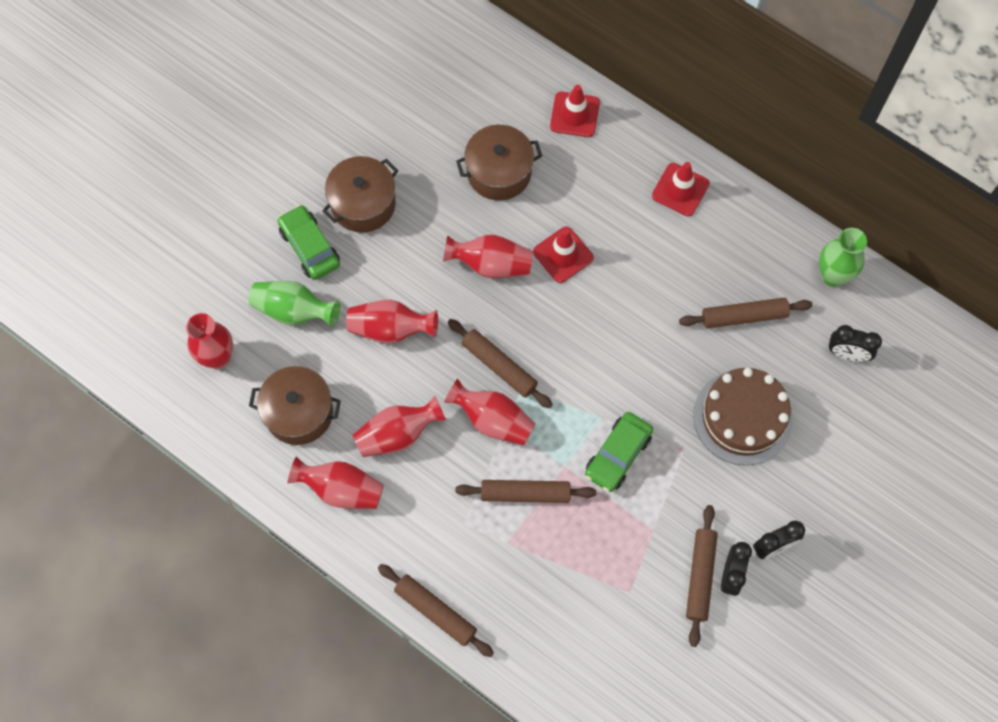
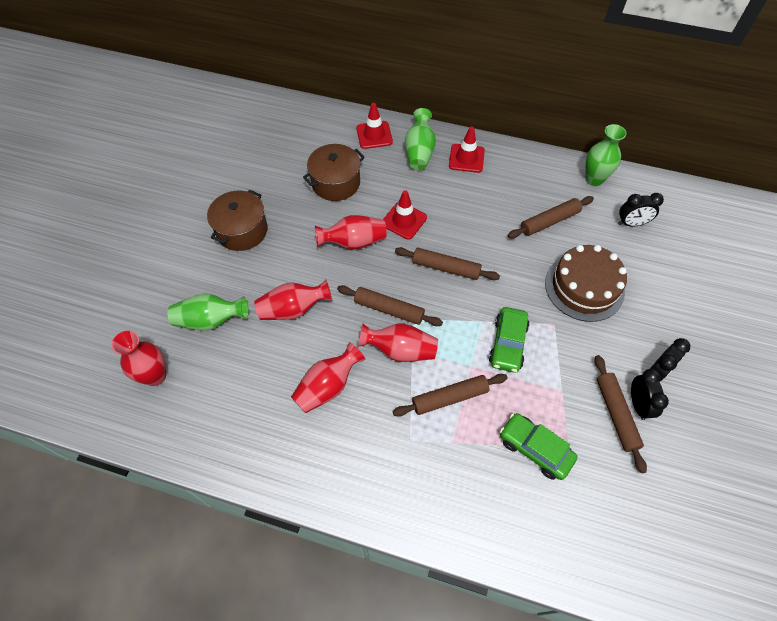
camera: 20 degrees left, 10 degrees down
brown pot [249,366,341,445] -> none
green car [278,205,340,280] -> green car moved to [500,413,578,480]
red vase [287,456,384,509] -> none
brown rolling pin [378,564,494,657] -> brown rolling pin moved to [395,247,500,280]
none -> green vase [405,108,436,170]

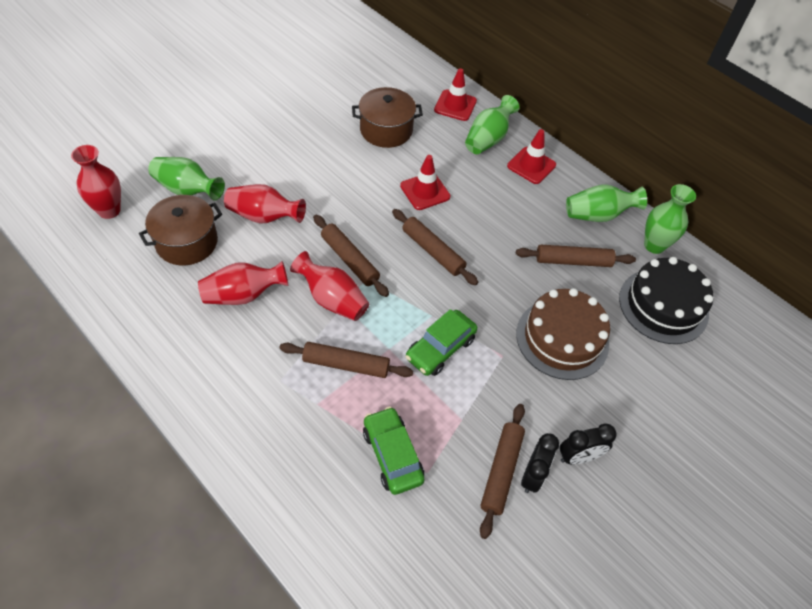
camera: 25 degrees right, 5 degrees down
brown pot [207,190,267,251] -> brown pot moved to [139,195,222,266]
red vase [315,215,387,250] -> none
black clock [618,193,664,226] -> black cake [619,257,713,344]
none -> green vase [566,184,647,222]

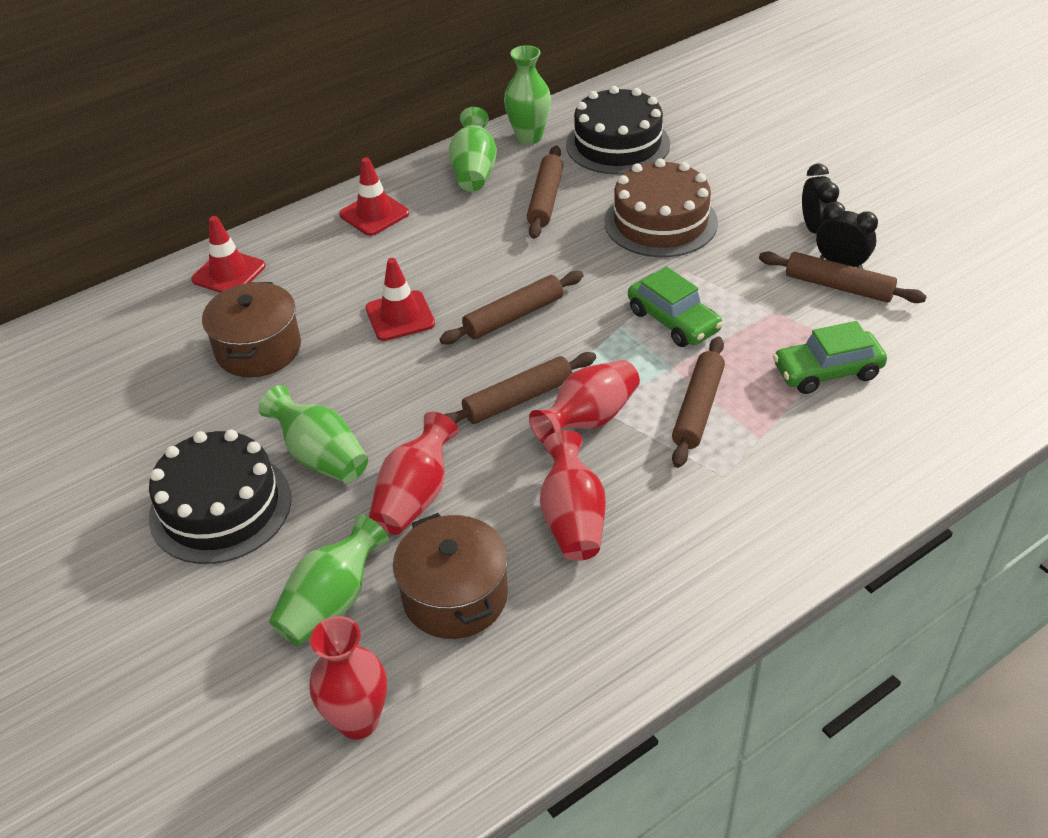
camera: 75 degrees left, 10 degrees down
green vase [465,95,520,154] -> green vase moved to [258,385,368,483]
none -> black cake [149,430,291,564]

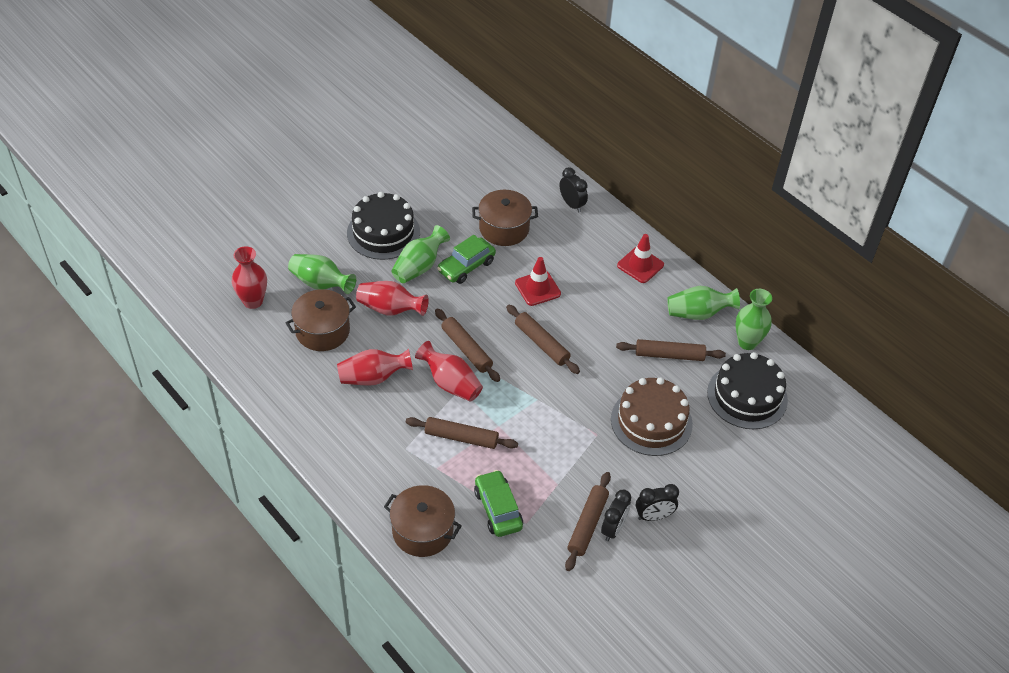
camera: 80 degrees right, 5 degrees up
red traffic cone [191,216,266,293] -> black clock [560,167,588,212]
green car [628,266,723,347] -> green car moved to [437,235,496,284]
none -> brown pot [384,485,461,557]

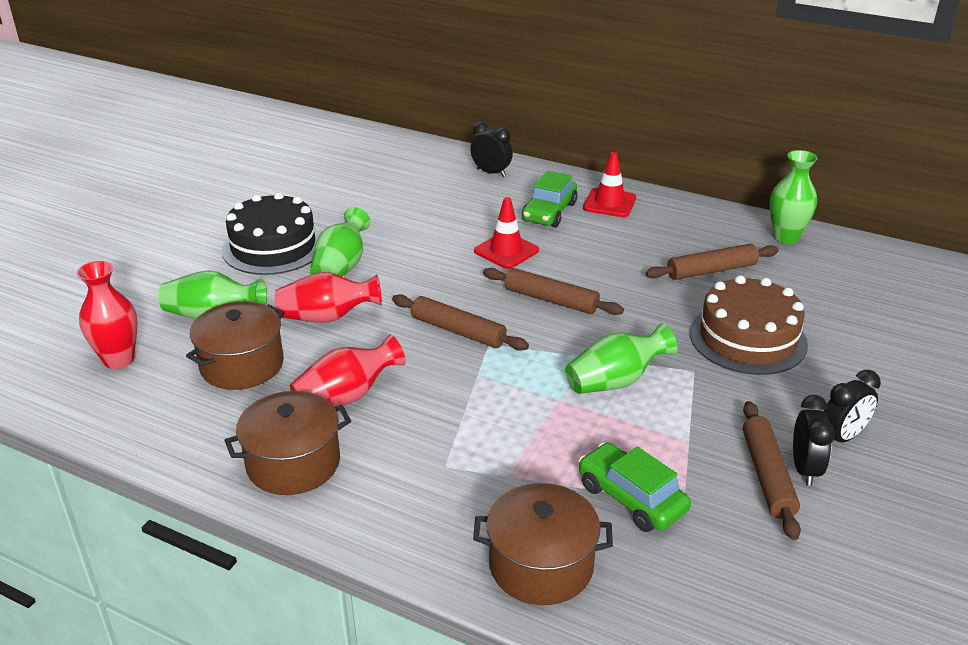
camera: 20 degrees left, 15 degrees down
brown rolling pin [406,417,518,449] -> none
red vase [415,341,483,402] -> none
green car [437,235,496,284] -> green car moved to [522,171,577,227]
brown pot [472,190,538,246] -> brown pot moved to [224,391,351,495]
green vase [667,286,740,320] -> green vase moved to [565,323,677,394]
black cake [707,352,788,429] -> none

